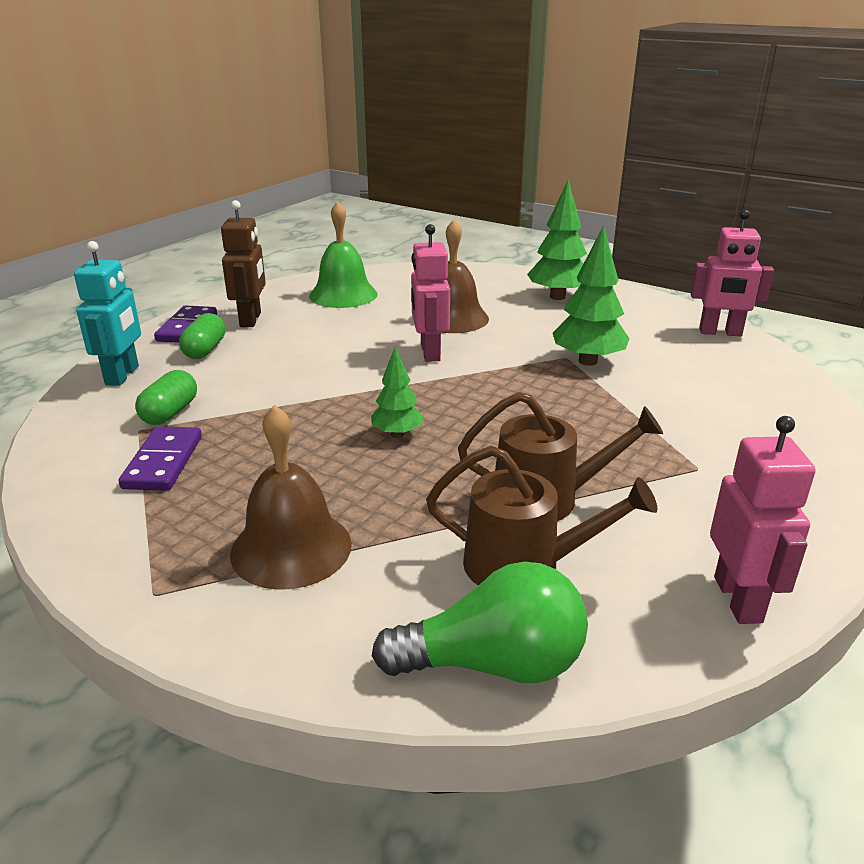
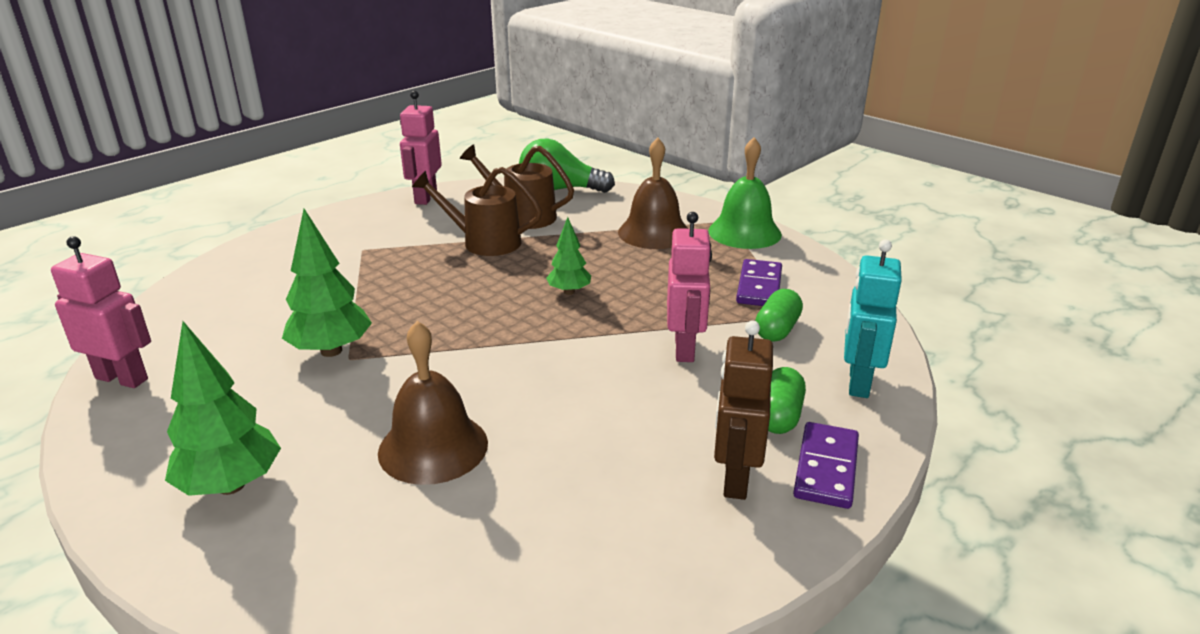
camera: 170 degrees left, 0 degrees up
green bell [309,201,377,308] -> green bell moved to [708,137,782,249]
pink robot [411,224,450,362] -> pink robot moved to [667,212,712,362]

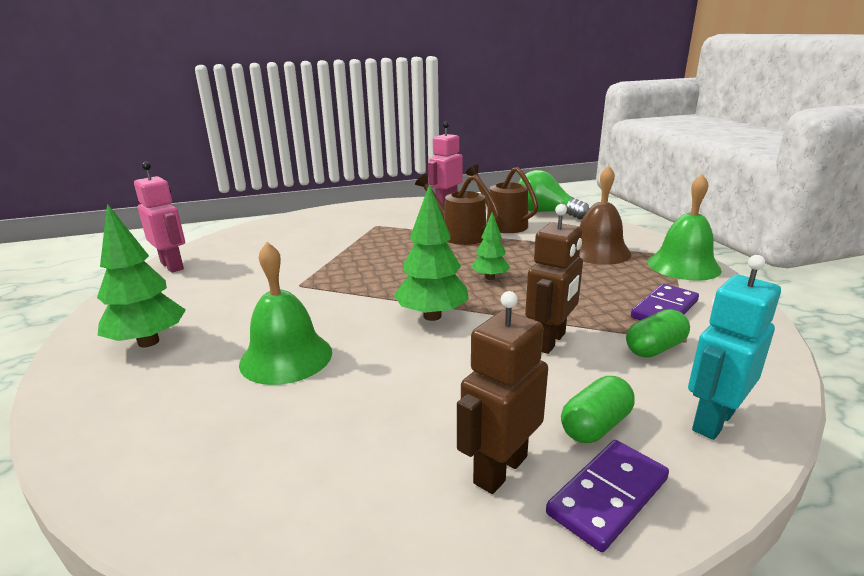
camera: 30 degrees right, 5 degrees down
green tree [282,209,372,357] -> green tree moved to [394,184,469,321]
brown bell [378,321,488,485] -> green bell [239,242,332,385]
pink robot [667,212,712,362] -> brown robot [525,204,583,354]

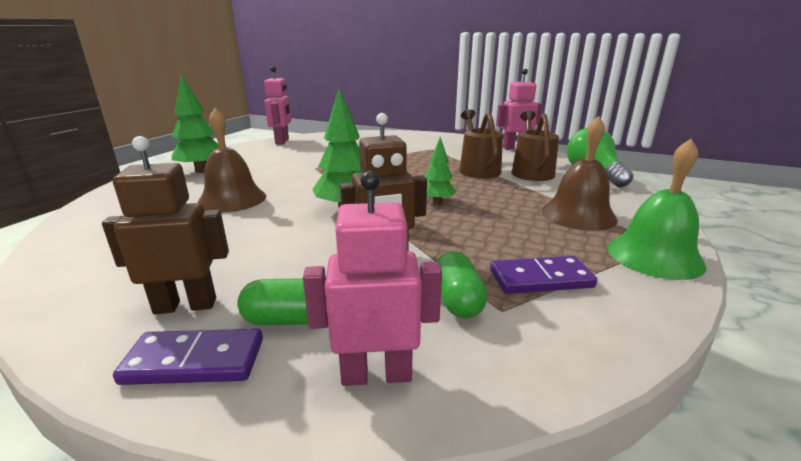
camera: 40 degrees right, 0 degrees up
green bell [239,242,332,385] -> brown bell [197,108,266,213]
green capsule [626,309,690,358] -> green capsule turned 75 degrees clockwise [436,251,487,318]
turquoise robot [688,255,781,440] -> pink robot [303,171,442,386]

